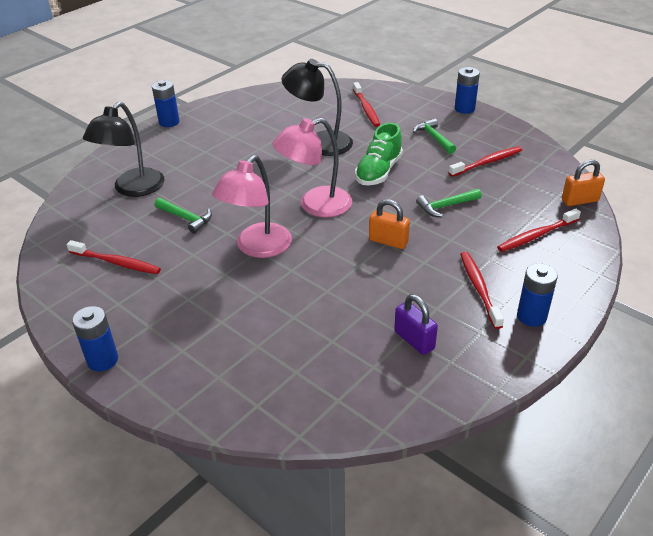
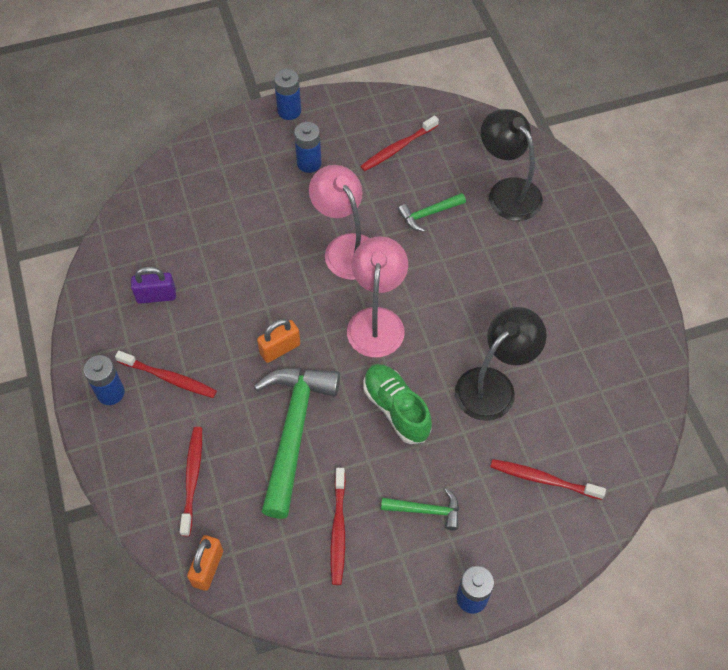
camera: 120 degrees right, 20 degrees up
blue battery [152,80,180,127] -> blue battery moved to [294,122,322,173]
green hammer [416,189,482,217] -> green hammer [254,368,340,519], size x2.11

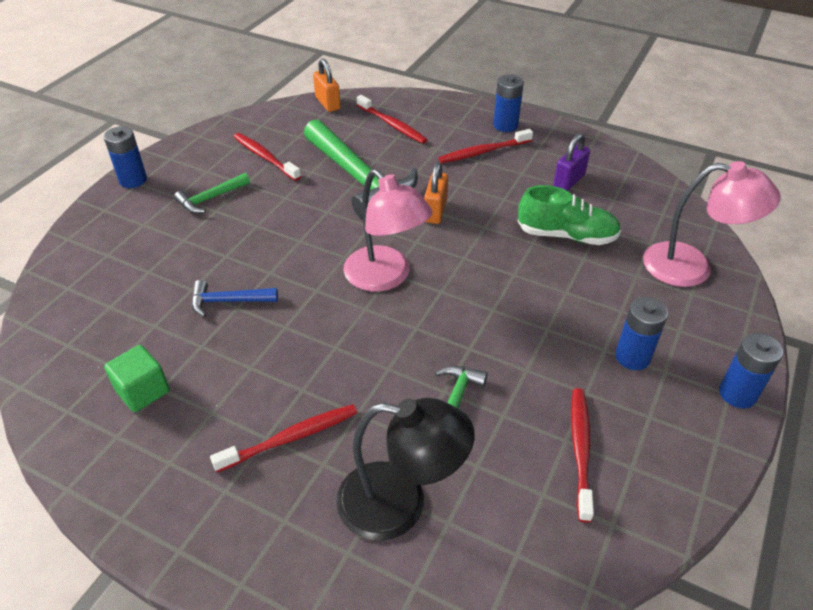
camera: 135 degrees right, 15 degrees down
pink lamp [309,165,369,280] -> pink lamp moved to [643,161,781,287]
green shoe [364,364,432,444] -> green shoe moved to [518,185,621,245]
black lamp [455,307,547,421] -> blue hammer [191,280,278,317]
red toothbrush [490,459,606,500] -> red toothbrush moved to [210,404,357,472]
none -> green cube [104,345,170,412]

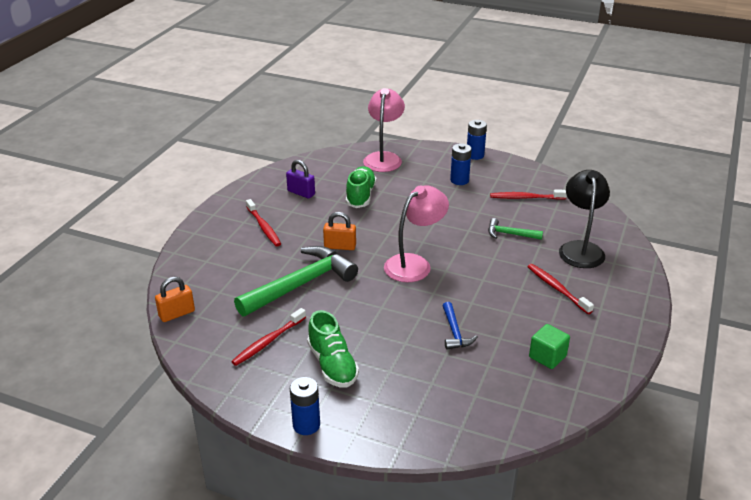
camera: 95 degrees left, 10 degrees down
green hammer [174,173,250,214] -> green shoe [307,310,359,388]
red toothbrush [357,95,427,144] -> none
blue battery [493,74,524,132] -> none

